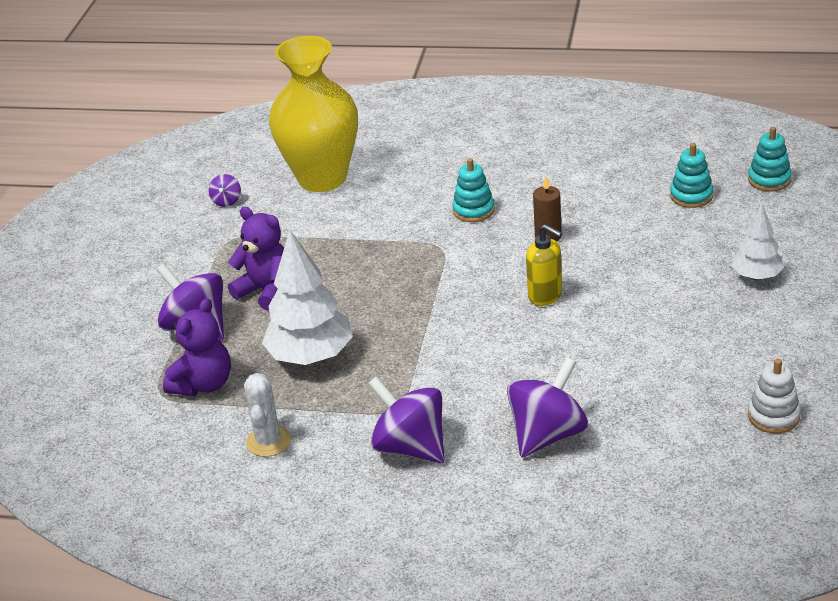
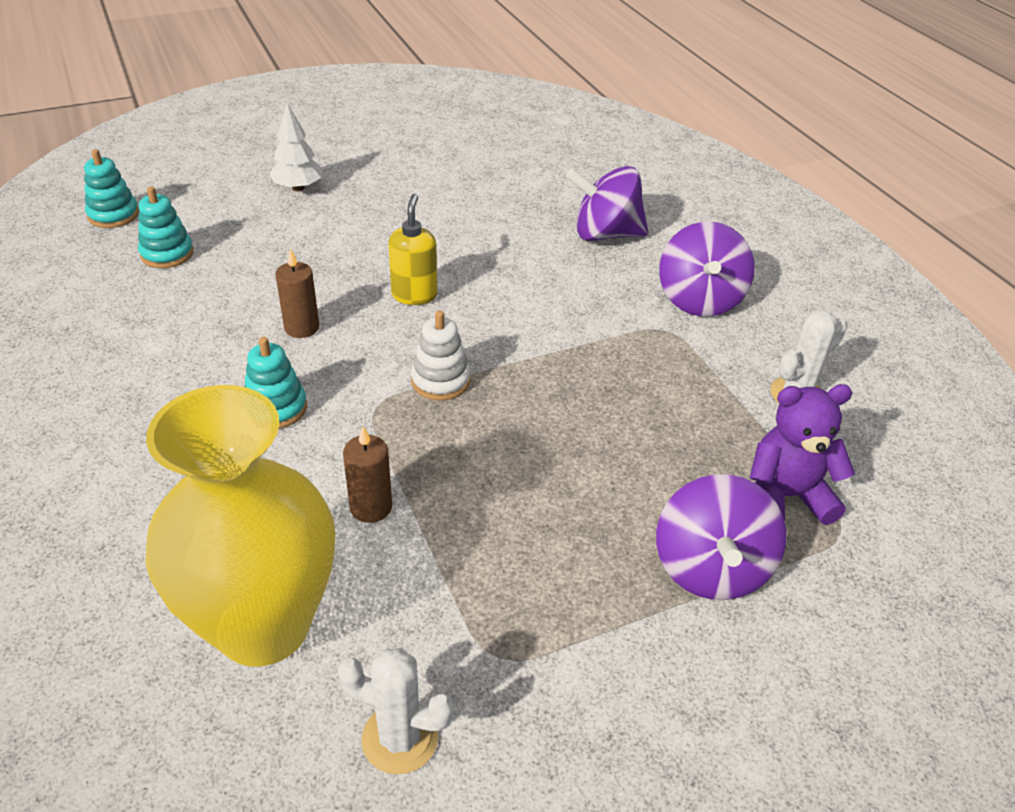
camera: 130 degrees left, 5 degrees up
purple spinning top [209,174,241,207] -> white cactus [337,648,454,775]
purple teddy bear [228,207,284,310] -> none
white tree [262,230,353,365] -> none
white stacking toy [748,359,801,433] -> white stacking toy moved to [411,311,471,401]
none -> brown candle [343,426,392,523]

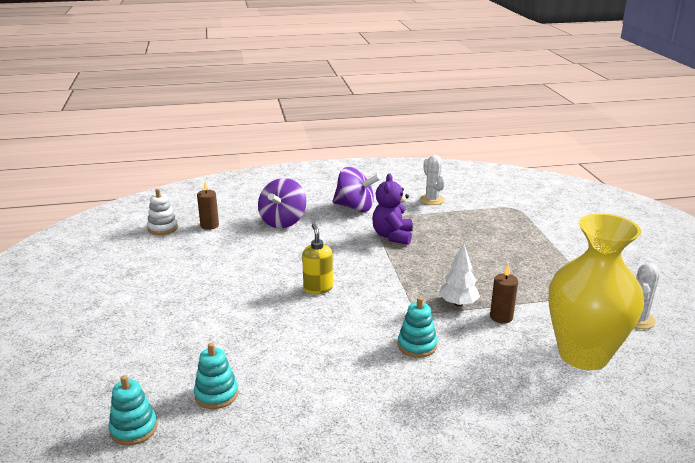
camera: 75 degrees left, 15 degrees down
white tree [269,103,322,191] -> white tree moved to [439,244,480,307]
brown candle [275,249,319,338] -> brown candle moved to [197,181,219,230]
yellow soap dispenser [388,194,437,305] -> yellow soap dispenser turned 60 degrees clockwise [302,223,333,294]
white stacking toy [411,311,471,401] -> white stacking toy moved to [147,189,178,235]
purple spinning top [656,474,787,600] -> none
purple teddy bear [750,384,855,525] -> purple teddy bear moved to [372,173,413,245]

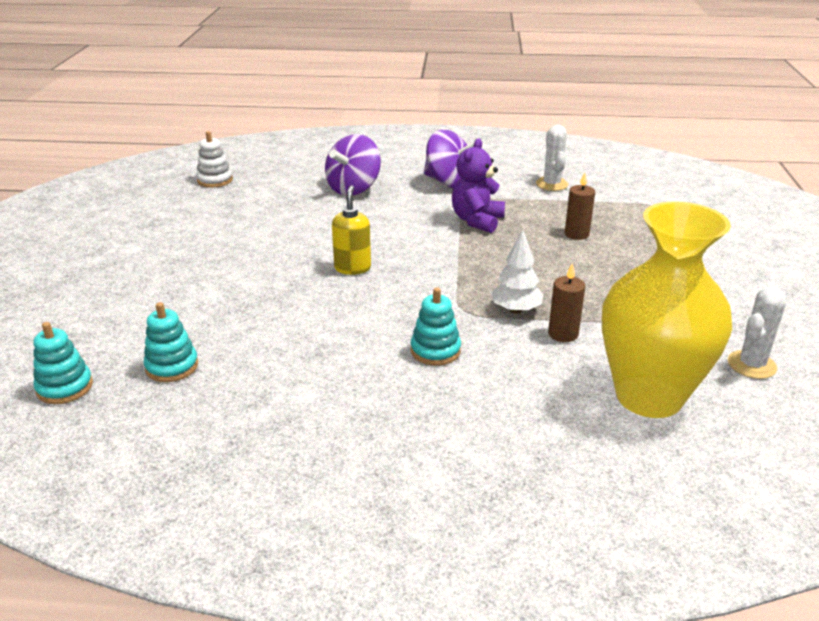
camera: 15 degrees right, 5 degrees up
brown candle [197,181,219,230] -> brown candle moved to [565,172,595,240]

